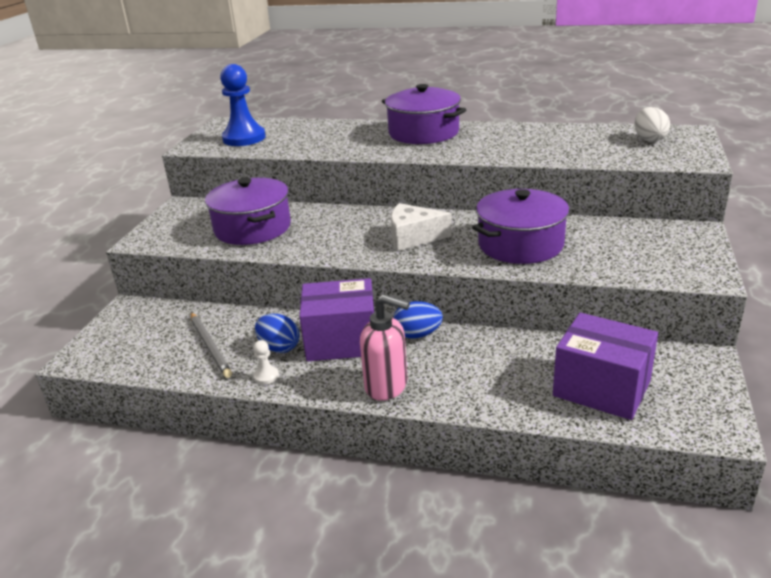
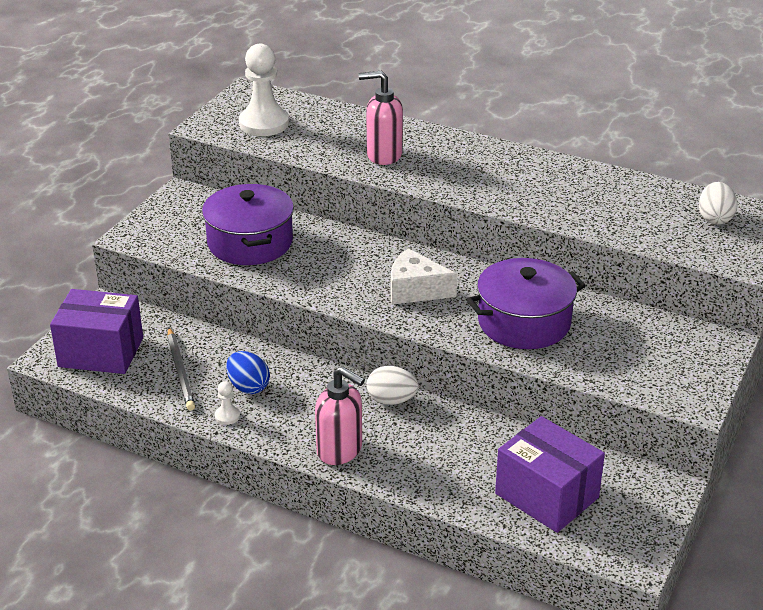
camera: 10 degrees right, 5 degrees up
blue pawn [220,64,266,146] -> white pawn [239,44,289,136]
purple box [299,278,374,361] -> purple box moved to [50,289,143,374]
purple pot [382,84,466,144] -> none
blue egg [393,301,443,339] -> white egg [367,366,419,405]
none -> pink soap dispenser [359,71,403,165]

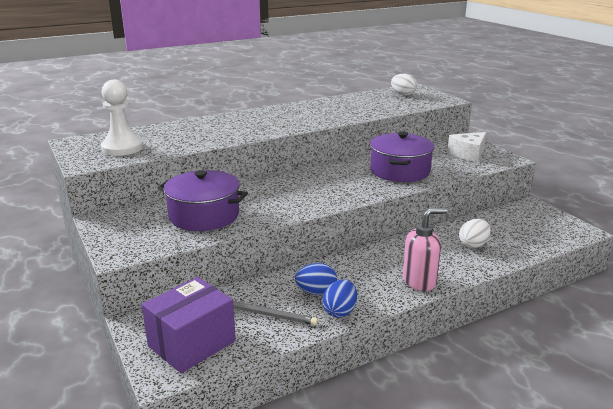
camera: 55 degrees left, 10 degrees down
white pawn [215,381,240,425] -> blue egg [322,279,357,318]
pink soap dispenser [359,71,403,165] -> none
white egg [367,366,419,405] -> white egg moved to [459,219,491,248]
white cheese [391,248,457,305] -> white cheese moved to [447,132,487,162]
purple box [495,416,605,533] -> none

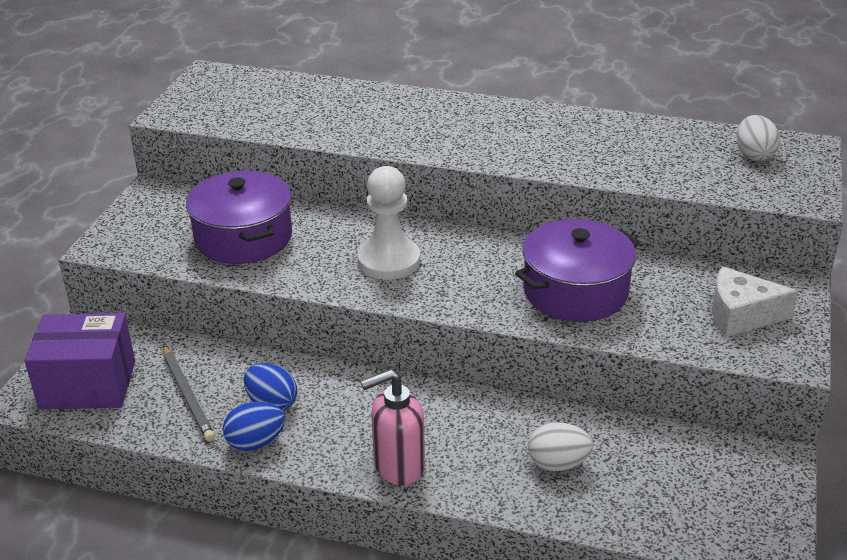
camera: 45 degrees right, 10 degrees up
white pawn [101,80,143,156] -> white pawn moved to [357,166,420,280]
pink soap dispenser [403,208,447,291] -> pink soap dispenser turned 135 degrees clockwise [361,369,425,486]

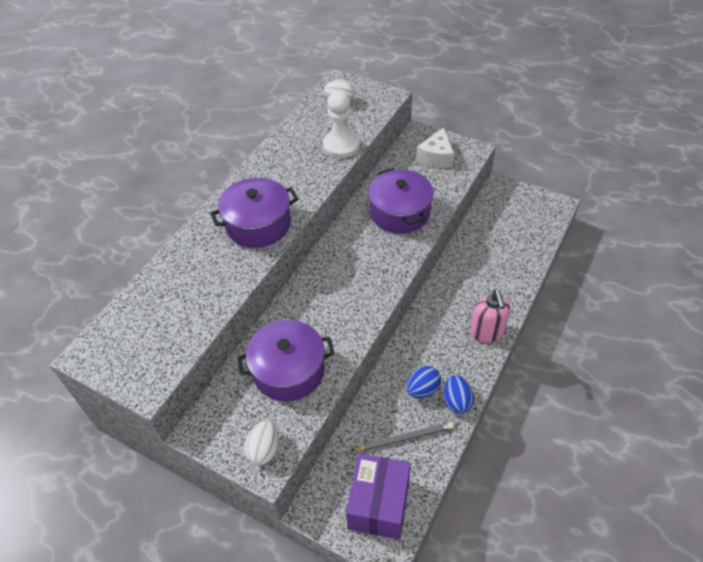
camera: 75 degrees left, 15 degrees up
white pawn [357,166,420,280] -> white pawn moved to [323,90,360,158]
white egg [528,422,593,471] -> white egg moved to [244,421,279,465]
none -> purple pot [210,178,298,248]

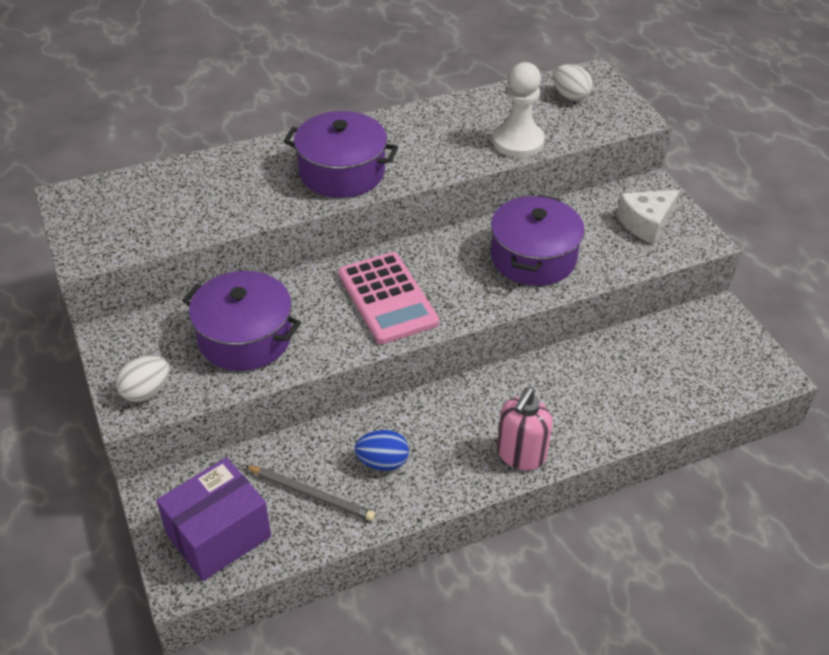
camera: 35 degrees right, 5 degrees down
blue egg [444,375,474,414] -> none
none -> pink calculator [338,252,439,344]

